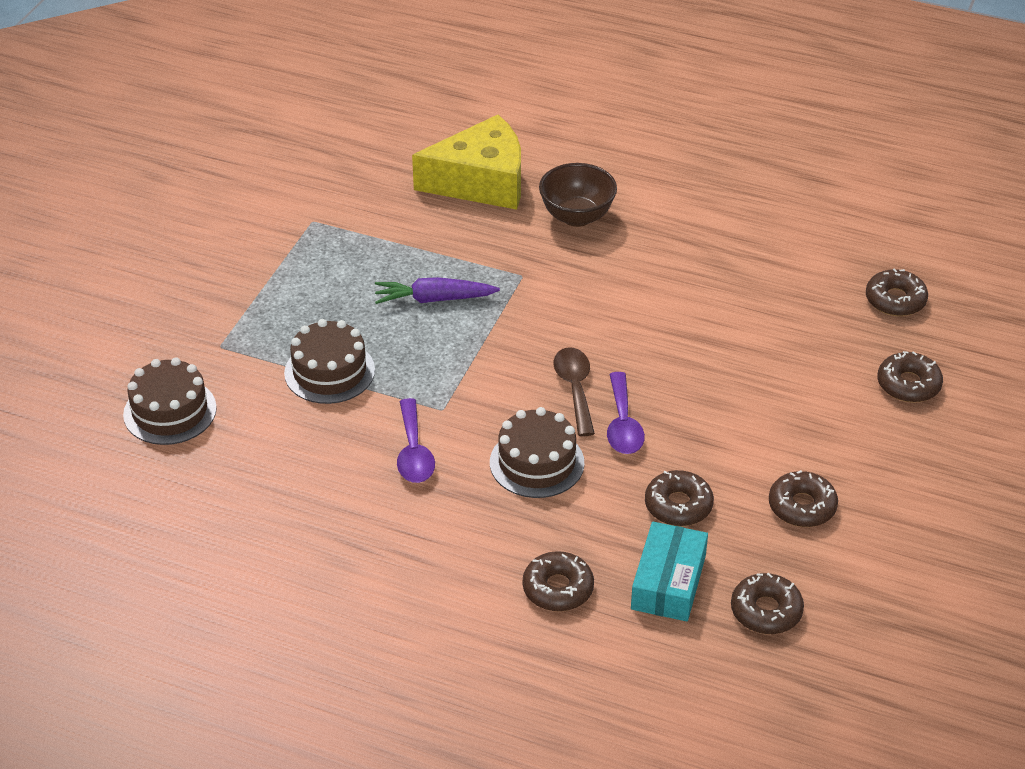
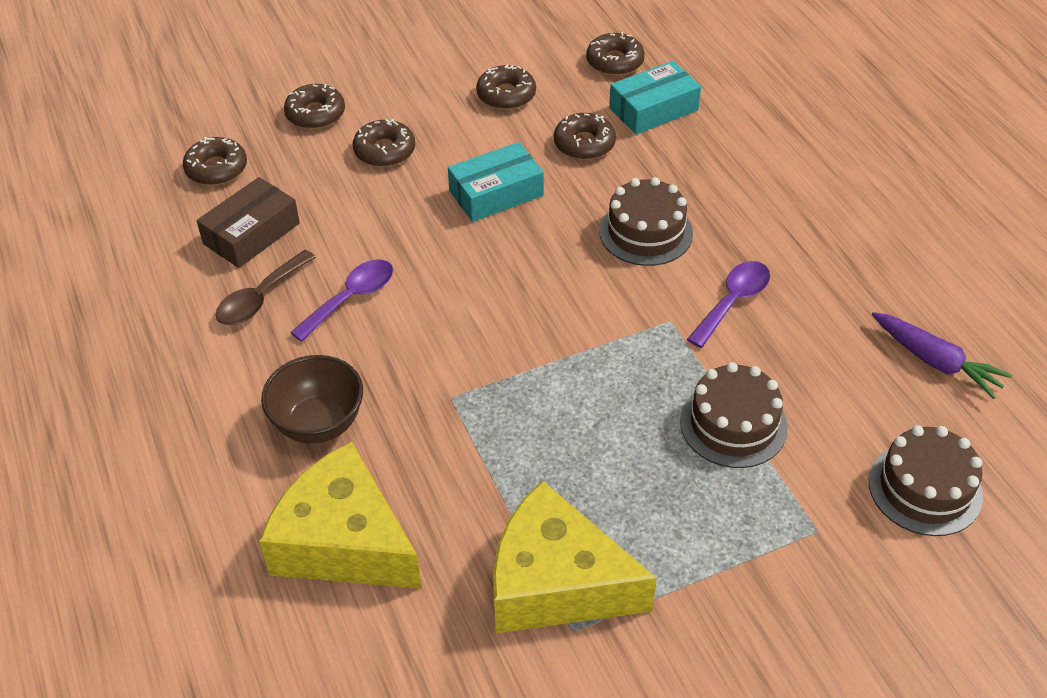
camera: 135 degrees left, 5 degrees up
purple carrot [375,277,500,304] -> purple carrot moved to [872,312,1012,399]
brown donut [523,551,594,611] -> brown donut moved to [353,119,415,167]
brown spoon [553,347,595,437] -> brown spoon moved to [215,250,316,325]
purple spoon [607,372,645,454] -> purple spoon moved to [290,259,393,342]
none -> brown box [197,177,300,268]
none -> turquoise box [448,142,544,222]
none -> yellow cheese [493,481,657,633]

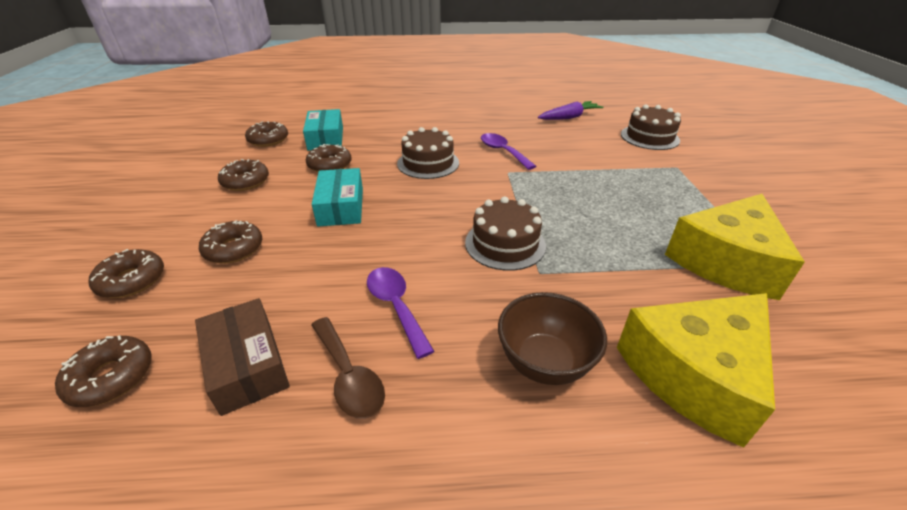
camera: 70 degrees left, 10 degrees down
brown cake [680,362,788,468] -> brown cake moved to [465,196,546,271]

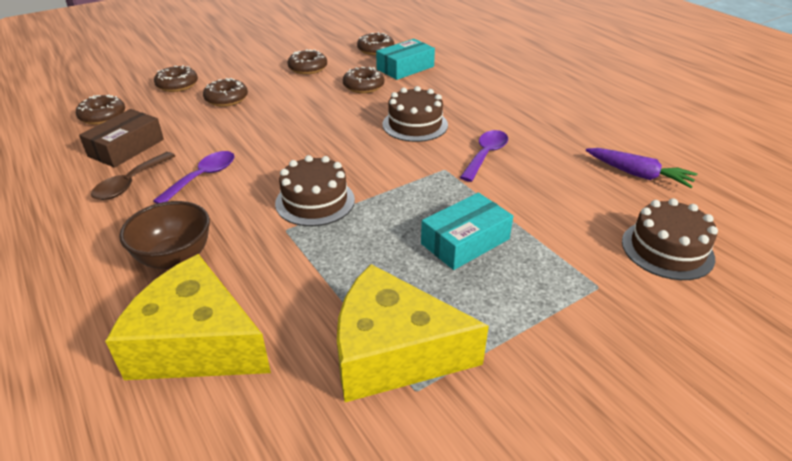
camera: 60 degrees right, 0 degrees up
turquoise box [312,168,363,227] -> turquoise box moved to [421,193,513,270]

